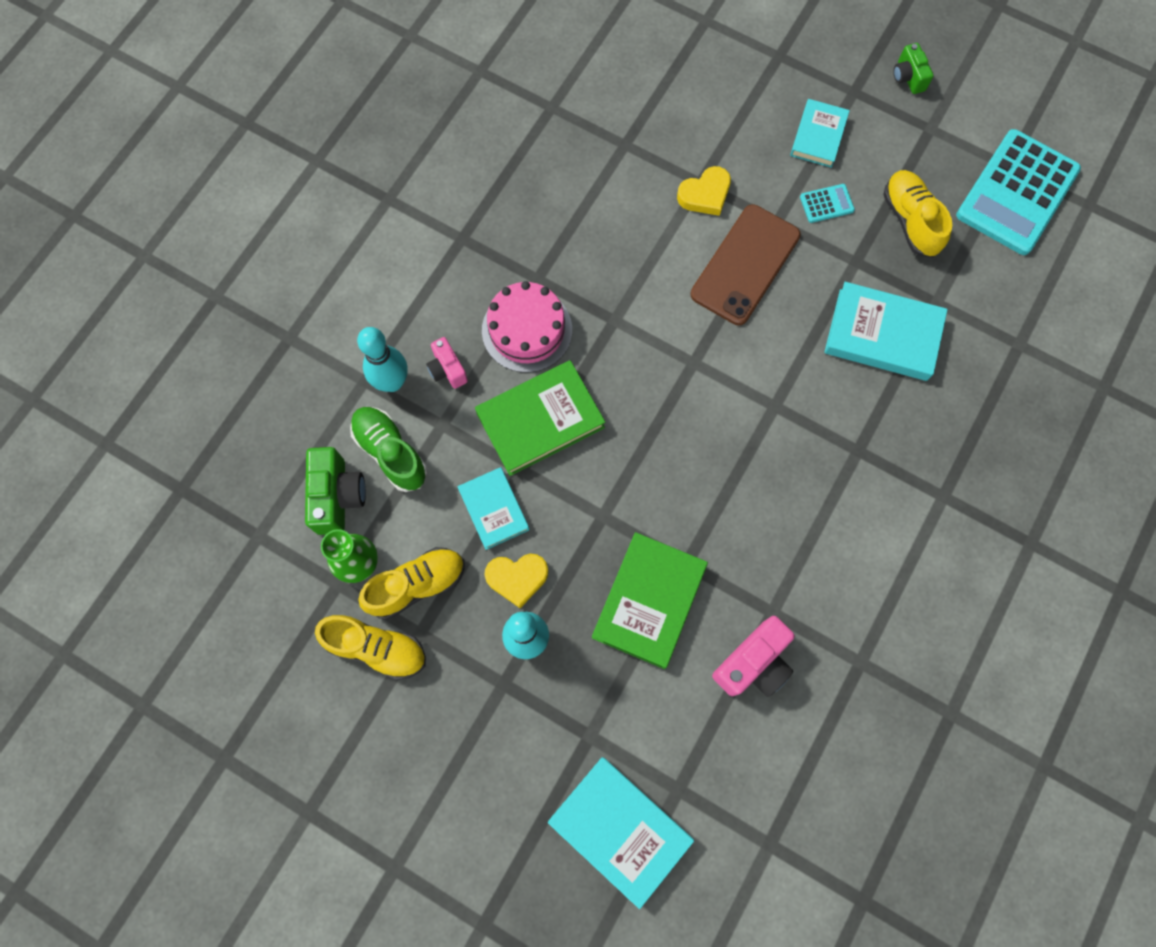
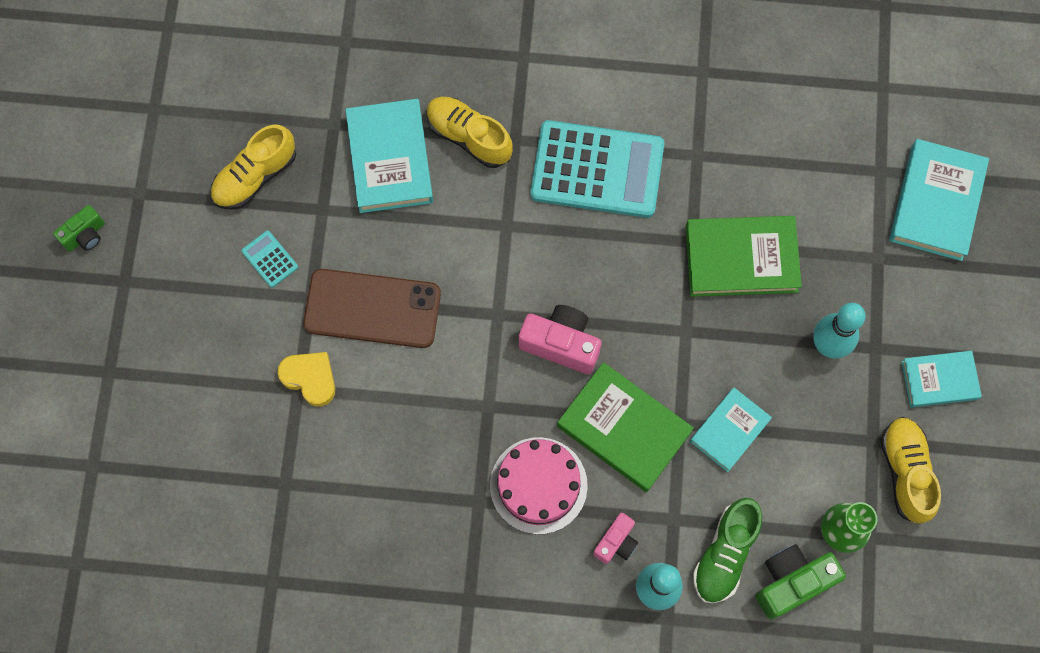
camera: 115 degrees left, 0 degrees up
yellow shoe [358,547,465,619] -> yellow shoe moved to [427,97,513,168]
yellow heart [485,554,548,608] -> none
pink camera [712,616,795,697] -> pink camera moved to [519,305,602,374]
turquoise book [790,99,850,168] -> turquoise book moved to [901,351,982,408]
turquoise calculator [956,129,1081,255] -> turquoise calculator moved to [530,120,664,218]

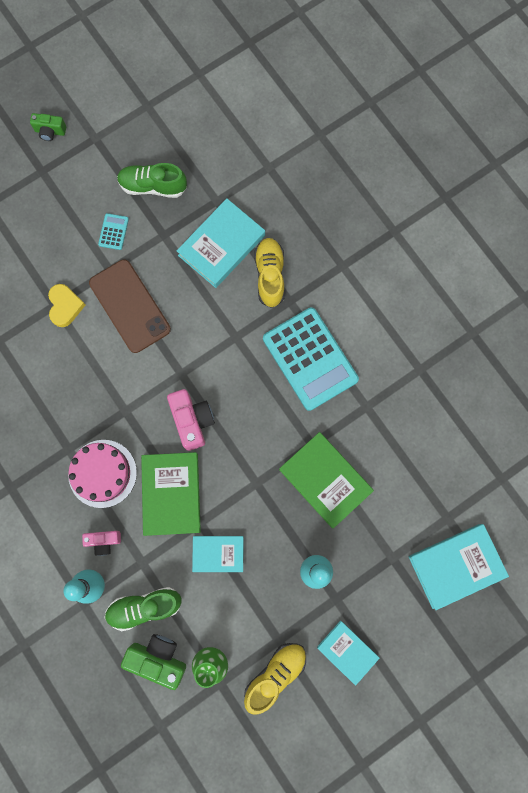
camera: 50 degrees right, 5 degrees up
yellow shoe [210,124,296,210] -> green shoe [117,163,187,198]

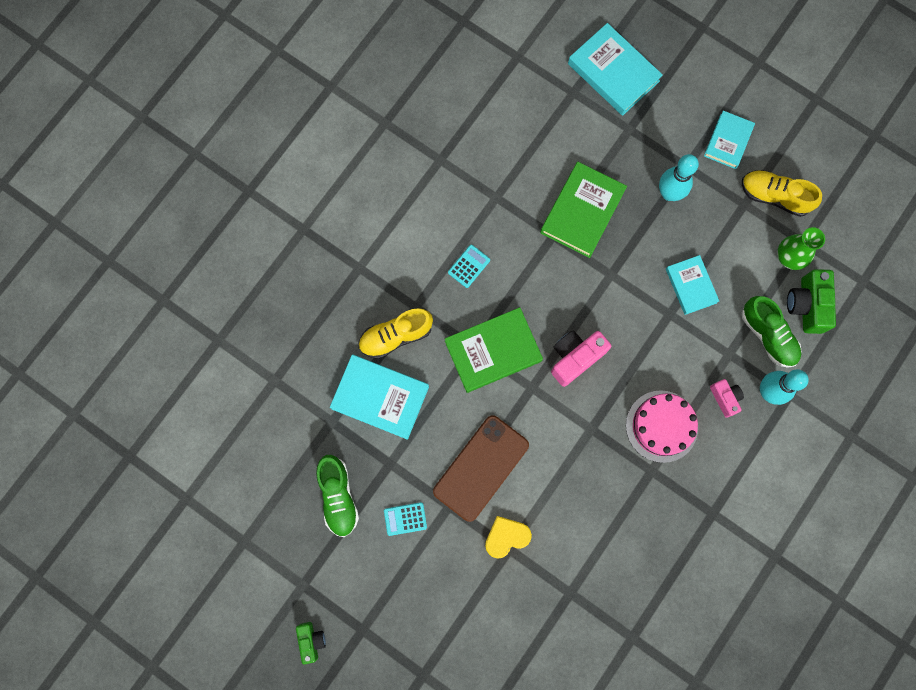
camera: 110 degrees left, 0 degrees up
green book [141,452,201,536] -> green book moved to [445,307,543,393]
turquoise calculator [263,307,359,411] -> turquoise calculator [448,245,490,288], size x0.40

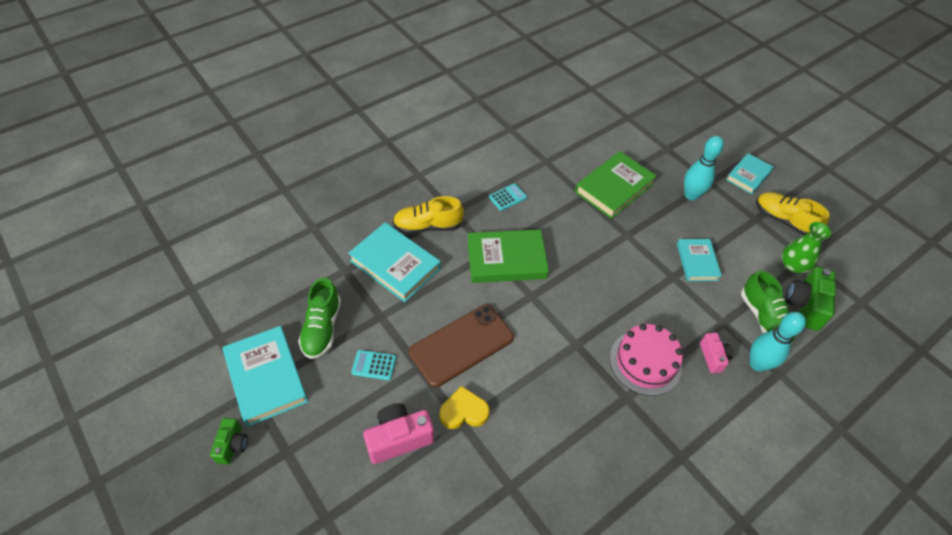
camera: 15 degrees right, 25 degrees down
pink camera [551,330,611,387] -> pink camera moved to [363,403,434,464]
turquoise book [568,23,663,116] -> turquoise book moved to [222,326,308,427]

